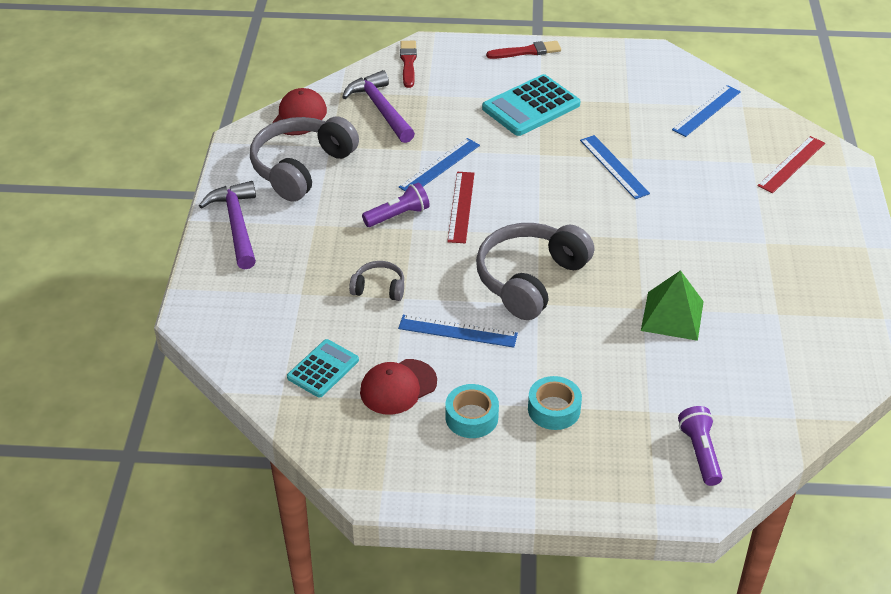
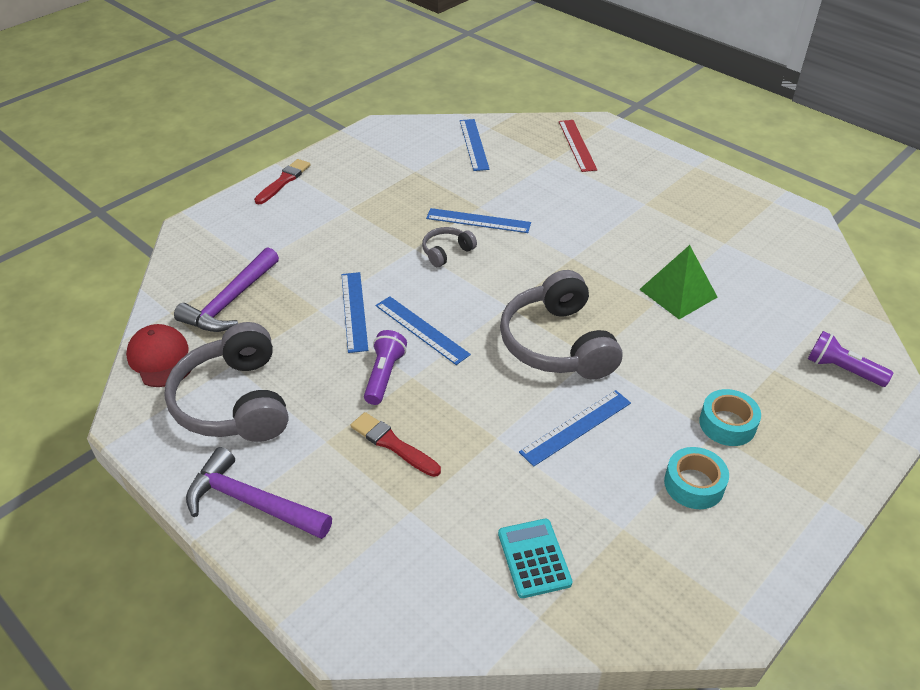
camera: 50 degrees left, 0 degrees up
purple hammer [342,70,415,143] -> purple hammer turned 75 degrees counterclockwise [174,248,279,332]
grey headphones [349,261,404,301] -> grey headphones moved to [422,227,477,267]
red cap [360,359,437,415] -> none
red brush [400,41,417,88] -> red brush moved to [351,412,441,477]
red ruler [447,172,474,243] -> blue ruler [376,296,471,365]
turquoise calculator [482,74,580,136] -> none

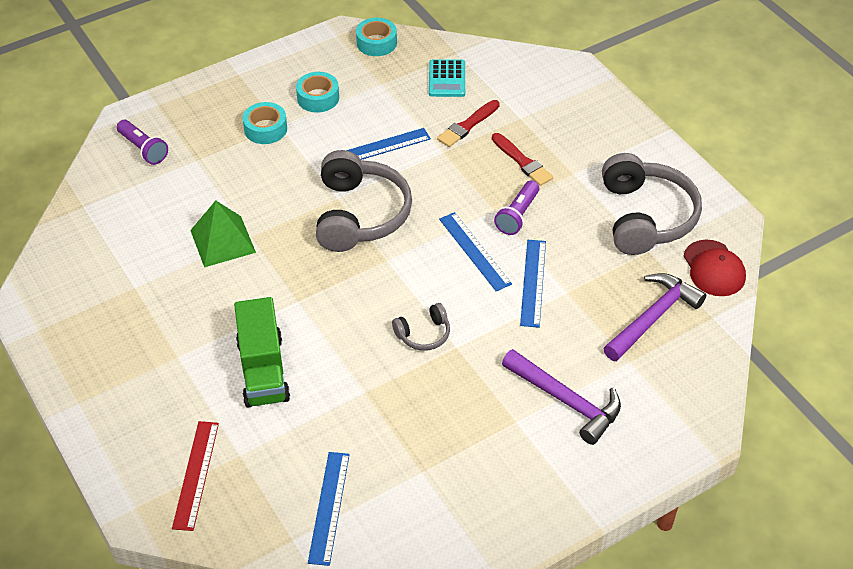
camera: 165 degrees left, 5 degrees up
purple hammer [186,447,332,539] -> purple hammer moved to [502,349,621,445]
red brush [254,159,310,204] -> red brush moved to [437,100,500,147]
blue ruler [426,208,531,233] -> none
none -> green truck [234,297,290,408]
none -> turquoise tape [356,18,397,56]

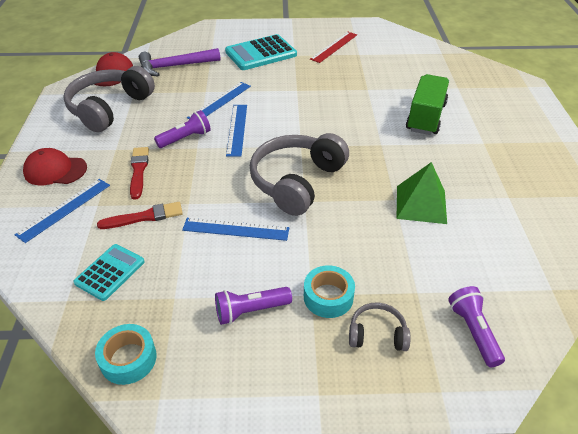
camera: 150 degrees left, 5 degrees down
red ruler [172,421,219,531] -> red ruler moved to [310,32,357,63]
turquoise tape [296,72,339,113] -> purple flashlight [215,287,292,325]
blue ruler [308,452,350,566] -> blue ruler moved to [15,179,110,243]
grey headphones [392,303,450,351] -> grey headphones moved to [349,302,410,351]
purple hammer [502,349,621,445] -> turquoise calculator [225,34,297,70]
none -> red cap [23,148,87,185]

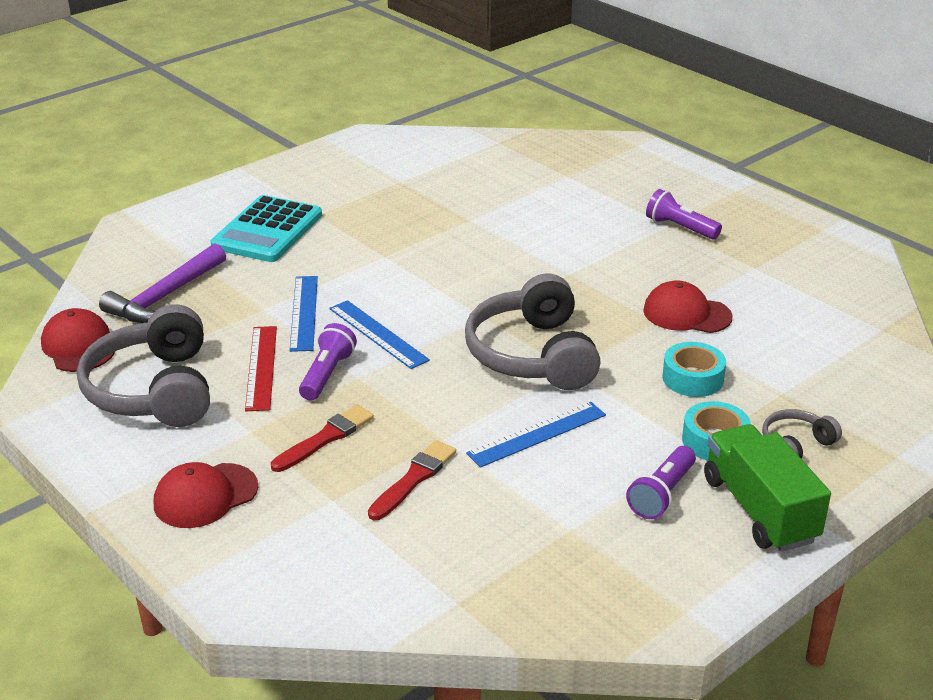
camera: 40 degrees left, 10 degrees down
blue ruler [15,179,110,243] -> none
turquoise calculator [73,244,145,301] -> none
turquoise tape [95,324,157,385] -> turquoise tape moved to [662,342,726,397]
red brush [130,147,149,199] -> red brush turned 90 degrees clockwise [271,405,374,472]
red ruler [310,32,357,63] -> red ruler moved to [245,326,277,411]
green pyramid [396,162,447,224] -> red cap [643,280,733,333]
green truck [406,74,449,135] -> green truck moved to [704,424,831,552]
purple flashlight [448,286,505,367] -> purple flashlight moved to [646,189,722,239]

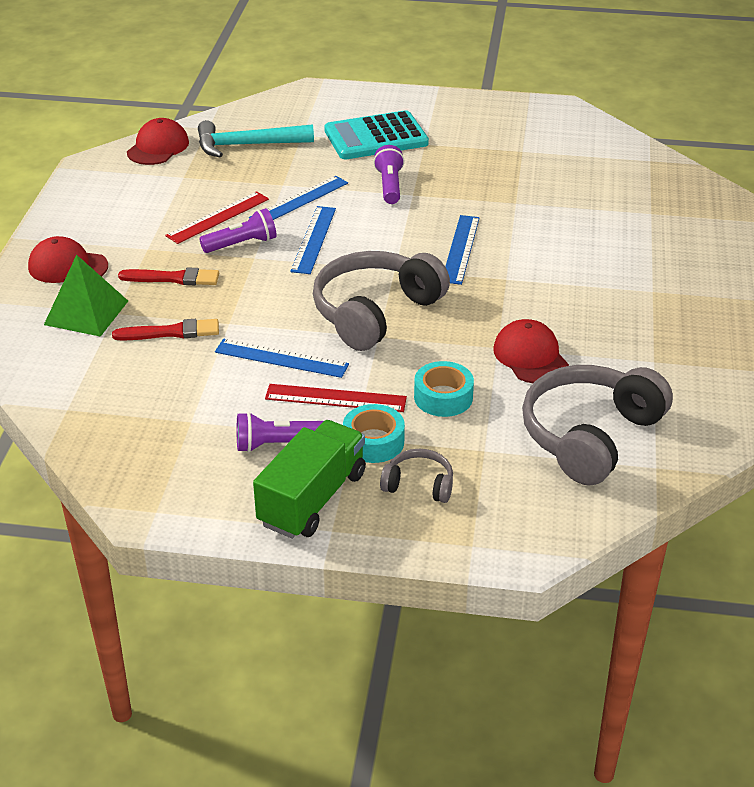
camera: 50 degrees right, 5 degrees up
grey headphones [77,304,210,427] -> grey headphones moved to [522,365,673,486]
purple hammer [99,244,226,323] -> turquoise hammer [198,120,314,157]
purple flashlight [646,189,722,239] -> purple flashlight moved to [373,145,404,204]
none -> green pyramid [44,254,128,337]
none -> red ruler [265,384,407,412]
none -> blue ruler [445,215,480,285]

